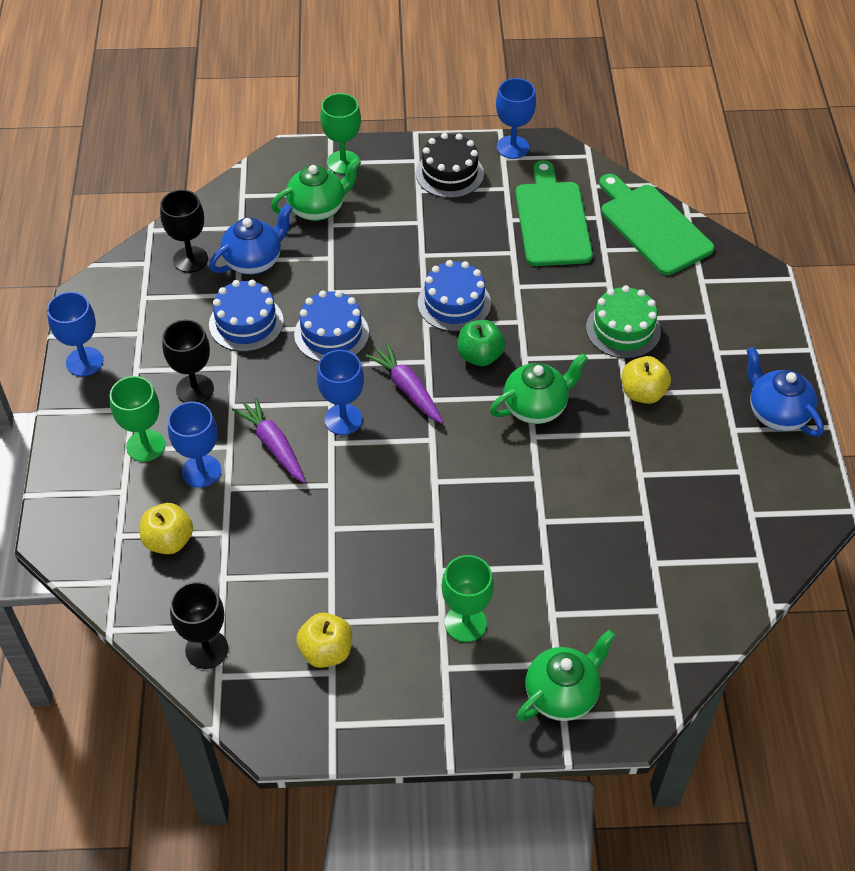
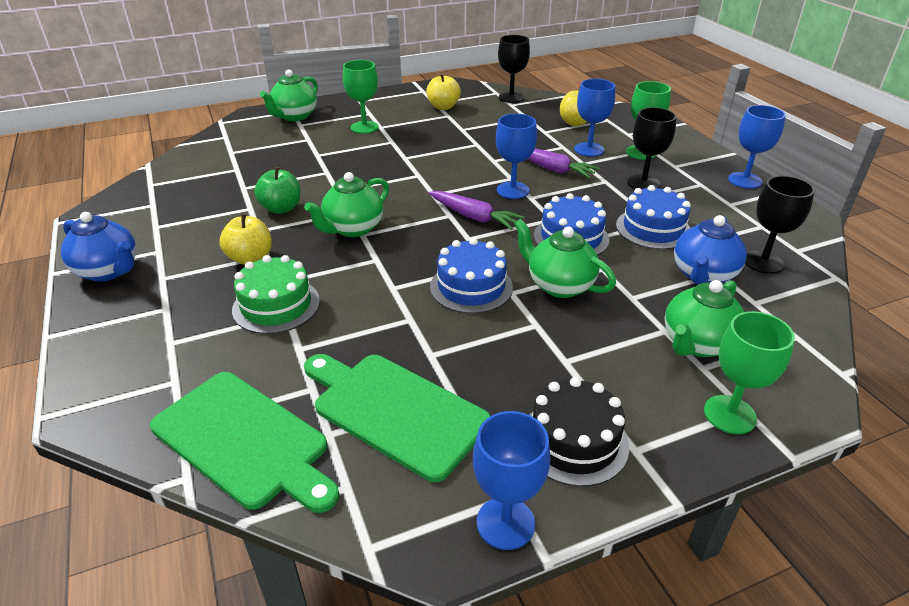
camera: 160 degrees right, 15 degrees down
green apple [457,320,505,366] -> green apple moved to [254,167,301,214]
green cutting board [515,160,593,266] -> green cutting board turned 150 degrees clockwise [304,354,490,482]
none -> green teapot [514,218,616,298]

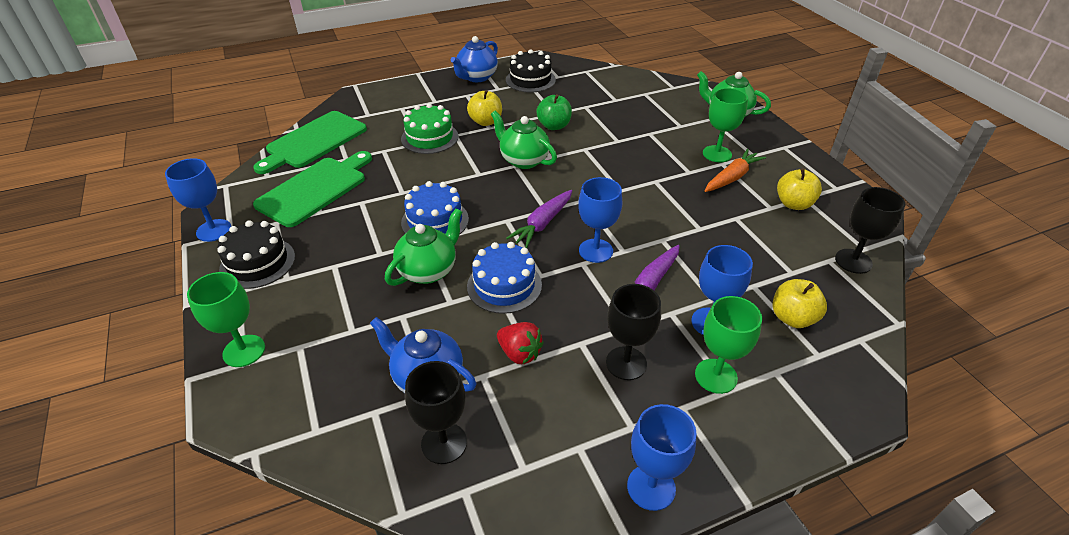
camera: 90 degrees right, 5 degrees up
blue cake [616,185,691,250] -> red strawberry [497,322,544,364]
green teapot [665,280,744,357] -> none
none -> black cake [506,49,556,93]
none -> orange carrot [705,149,766,192]

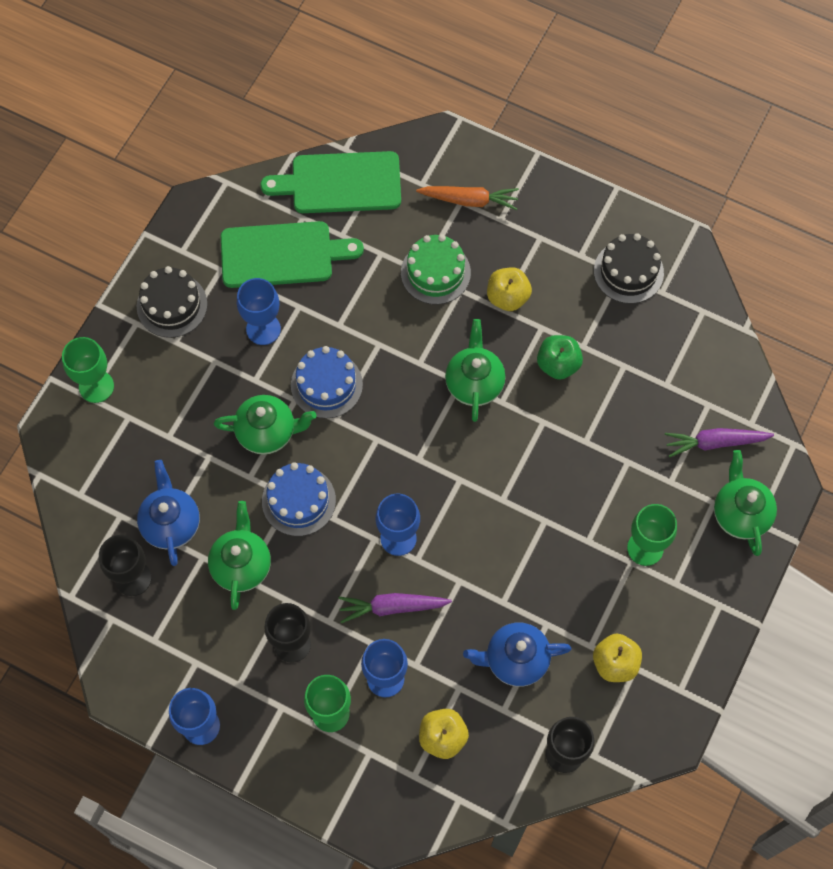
camera: 50 degrees right, 25 degrees up
blue goblet [165,158,231,242] -> blue goblet moved to [237,278,281,345]
blue teapot [451,36,498,82] -> blue teapot moved to [463,623,571,687]
red strawberry [497,322,544,364] -> green teapot [208,501,271,610]
purple carrot [506,190,572,248] -> purple carrot moved to [665,428,774,458]
orange carrot [705,149,766,192] -> orange carrot moved to [416,186,519,210]

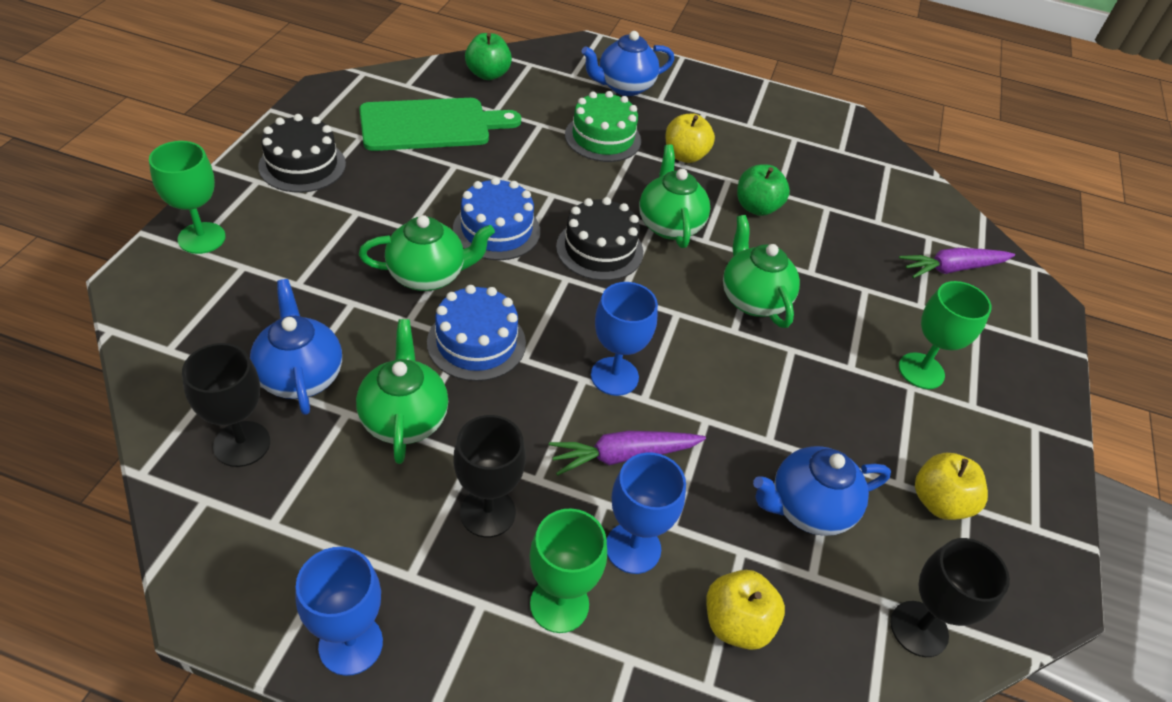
camera: 15 degrees left, 20 degrees down
blue goblet [237,278,281,345] -> none
green cutting board [260,151,401,213] -> green apple [465,33,512,80]
orange carrot [416,186,519,210] -> blue teapot [582,31,674,96]
black cake [594,233,664,304] -> black cake moved to [556,197,643,281]
green teapot [714,450,777,556] -> green teapot moved to [723,215,800,328]

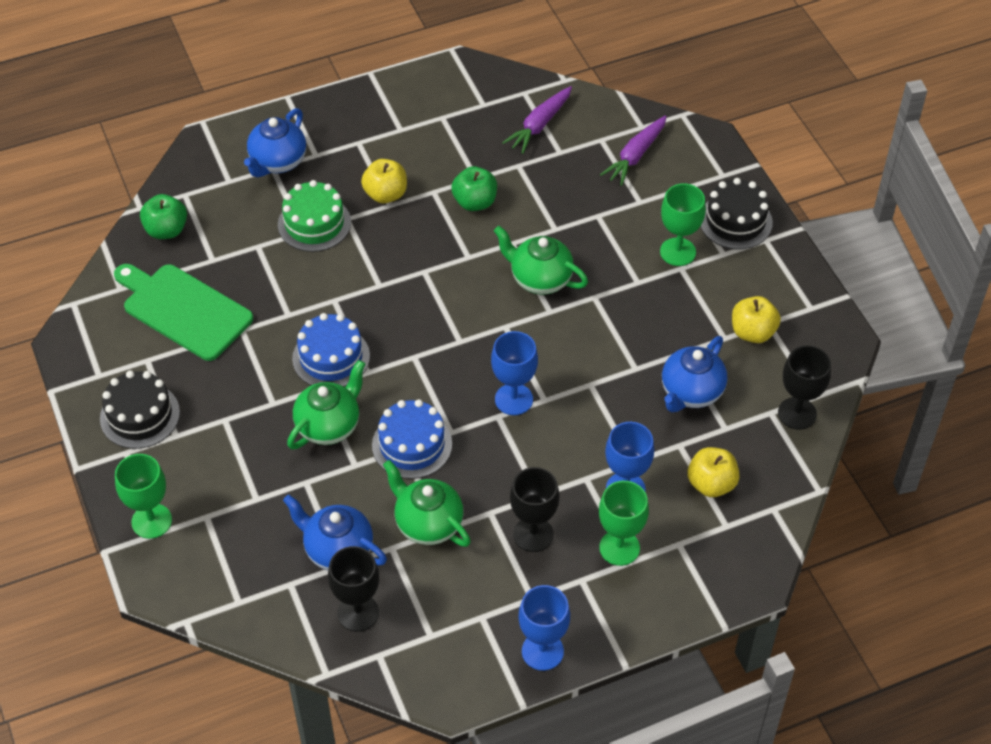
camera: 35 degrees left, 5 degrees up
green cutting board [359,98,521,151] -> green cutting board turned 90 degrees counterclockwise [114,264,253,361]
purple carrot [549,431,706,476] -> purple carrot moved to [502,86,572,154]
black cake [556,197,643,281] -> black cake moved to [700,178,773,249]
green teapot [639,145,710,248] -> none

